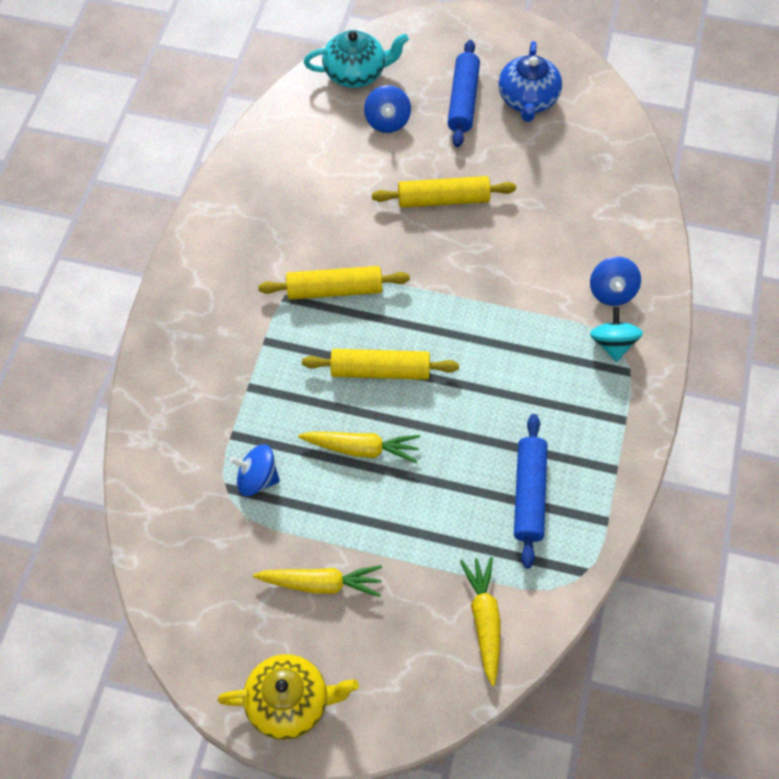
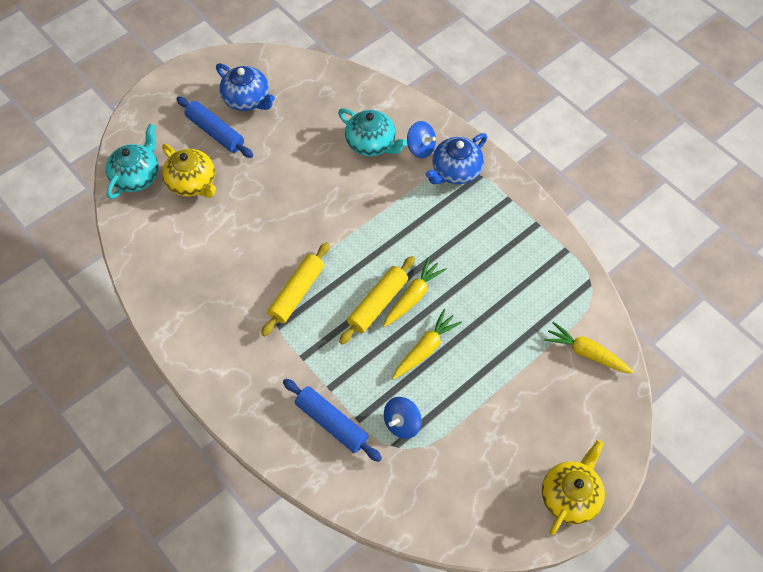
camera: 55 degrees left, 0 degrees up
yellow carrot [253,565,382,597] -> yellow carrot moved to [383,257,447,327]
blue spinning top [364,85,411,133] -> yellow teapot [162,144,216,198]
yellow rolling pin [372,176,516,208] -> none
blue rolling pin [514,414,547,569] -> blue rolling pin moved to [283,379,382,462]
turquoise spinning top [590,306,643,362] -> blue teapot [425,133,487,184]
none -> turquoise teapot [338,108,407,156]

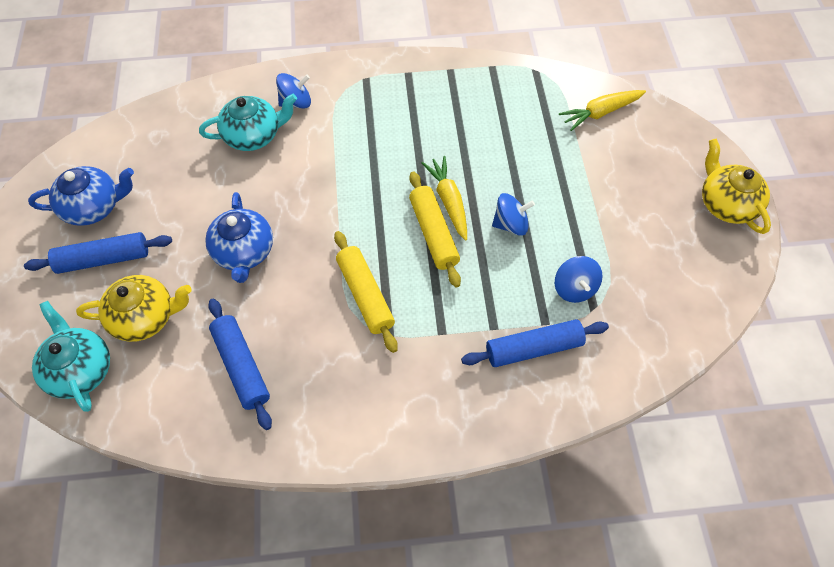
camera: 55 degrees left, 0 degrees up
yellow carrot [392,309,462,379] -> blue spinning top [492,193,535,236]
blue teapot [425,133,487,184] -> blue teapot moved to [205,192,273,283]
none -> blue rolling pin [208,299,272,430]

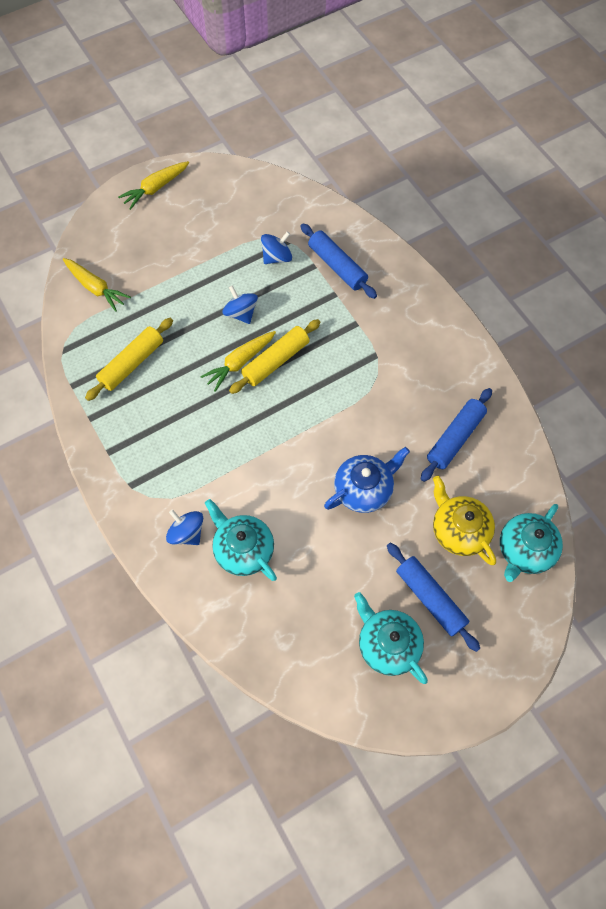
camera: 115 degrees left, 5 degrees up
blue teapot [28,166,134,226] -> turquoise teapot [354,592,428,684]
yellow rolling pin [334,231,398,353] -> yellow rolling pin moved to [85,318,173,401]
yellow teapot [702,138,771,234] -> yellow carrot [118,161,189,210]

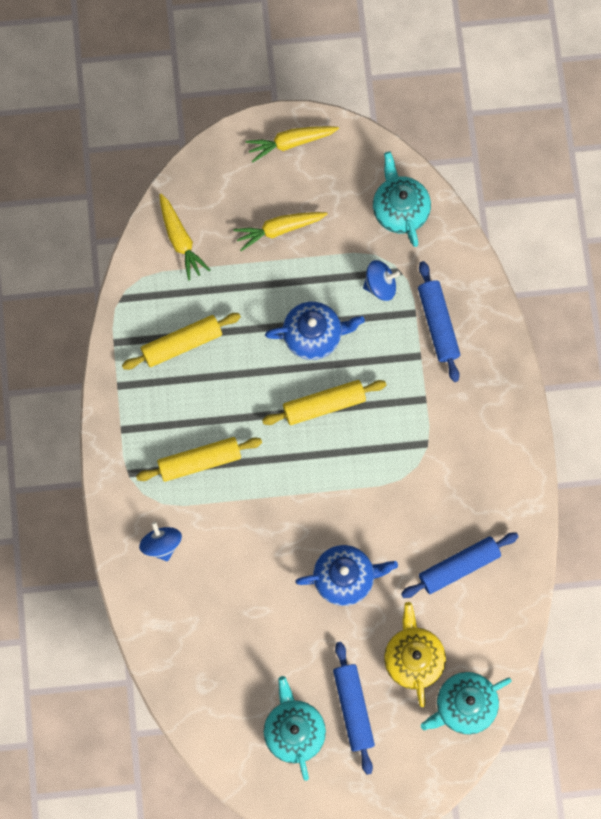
camera: 25 degrees right, 10 degrees up
yellow carrot [200,331,276,392] -> yellow carrot moved to [233,212,327,251]
turquoise teapot [205,499,277,581] -> turquoise teapot moved to [373,152,431,247]
blue spinning top [222,285,258,324] -> blue teapot [265,302,365,360]
none -> yellow rolling pin [136,437,262,482]

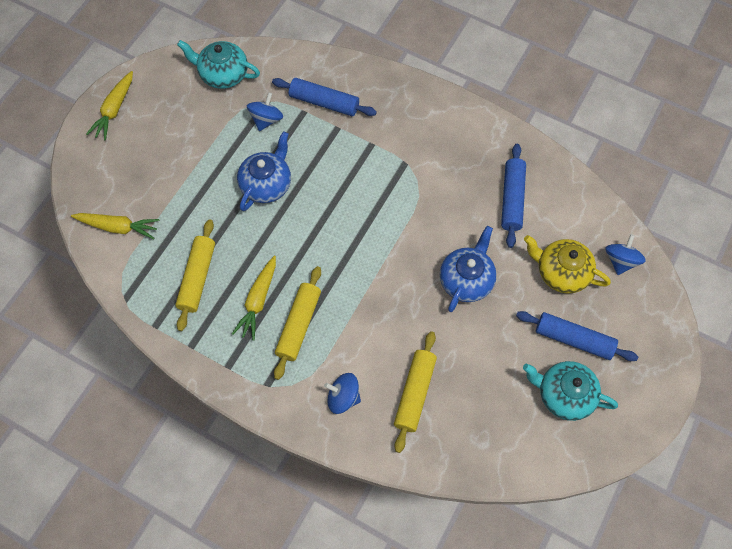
camera: 55 degrees left, 10 degrees down
yellow carrot [233,212,327,251] -> yellow carrot moved to [232,255,276,341]
yellow rolling pin [262,380,386,425] -> yellow rolling pin moved to [394,331,437,453]
turquoise teapot [421,672,511,735] -> blue spinning top [605,234,646,275]

